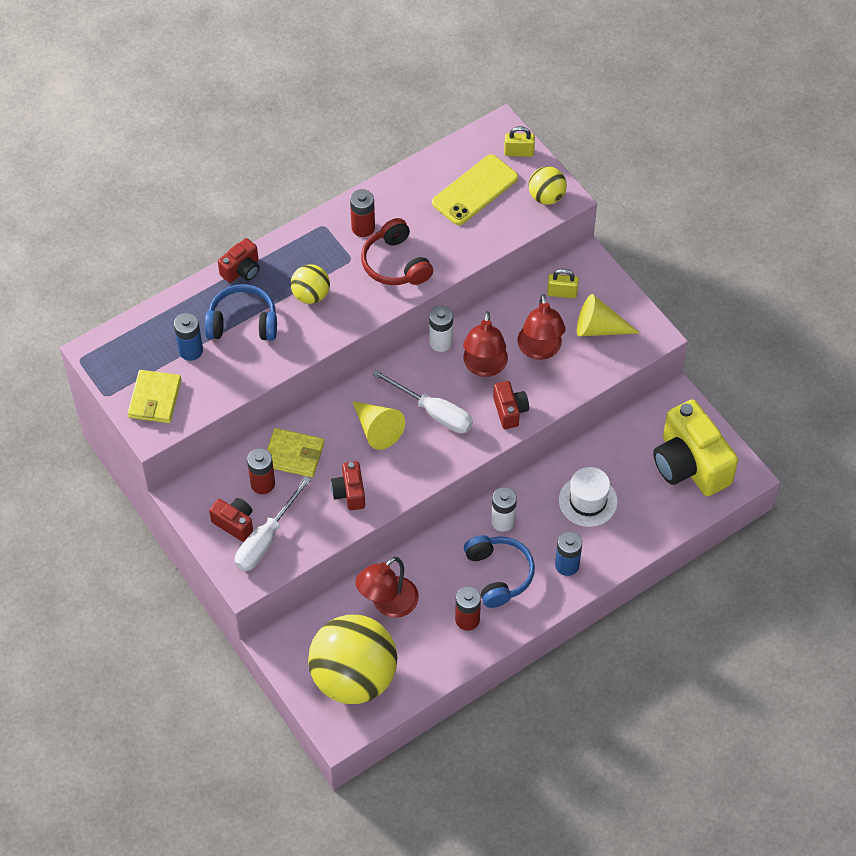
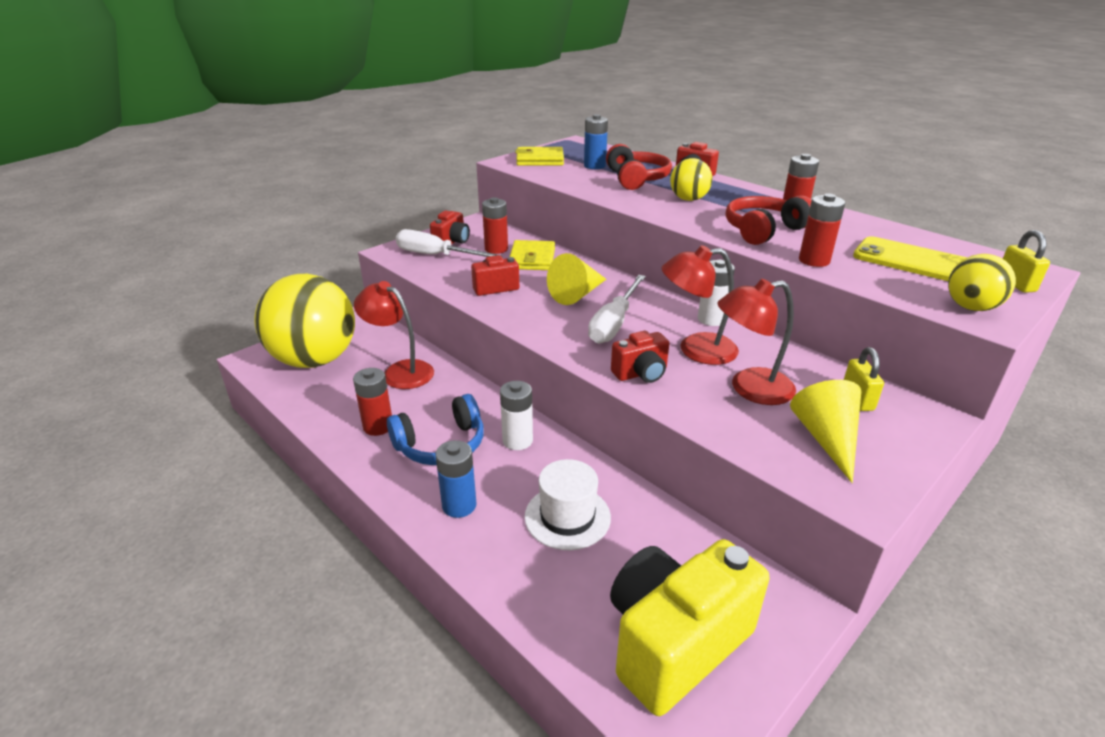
camera: 80 degrees right, 25 degrees down
blue headphones [205,284,277,341] -> red headphones [606,144,672,190]
none -> red battery [799,193,845,267]

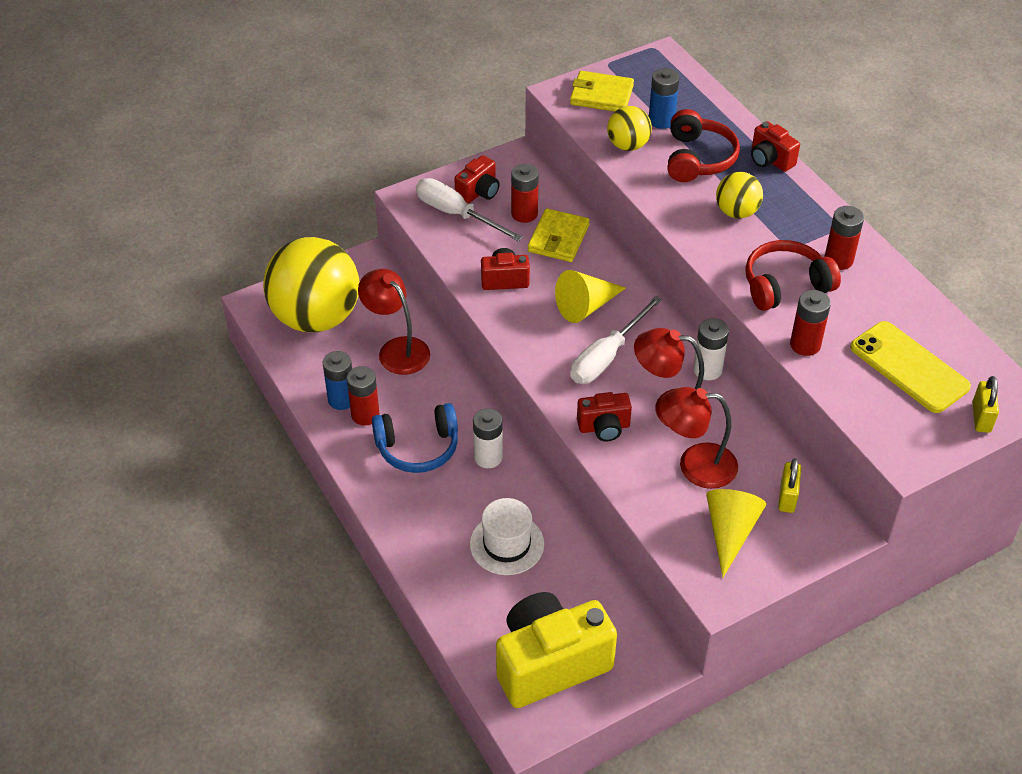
camera: 15 degrees right, 15 degrees up
blue battery [435,440,477,518] -> blue battery moved to [322,351,352,410]
yellow ball [948,254,1016,311] -> yellow ball moved to [607,106,652,151]

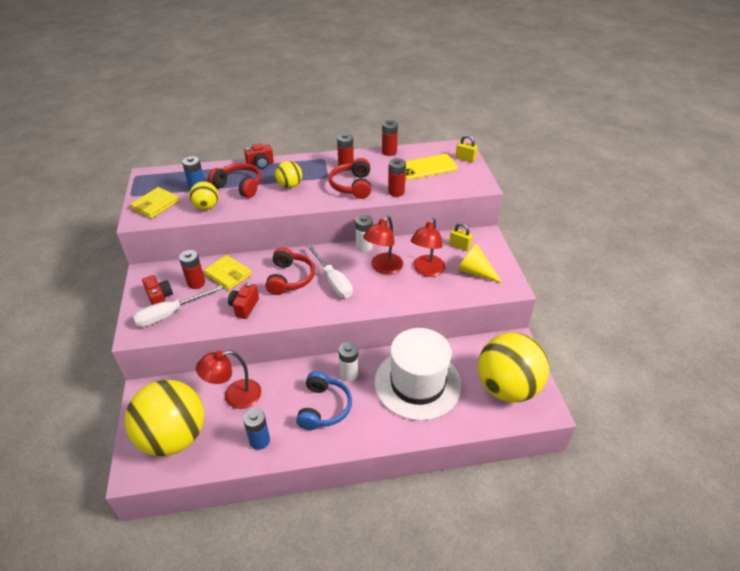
camera: 70 degrees left, 5 degrees down
red battery [347,366,379,426] -> red battery moved to [382,120,398,156]
white hat [470,498,544,575] -> white hat [375,328,462,421], size x1.87
yellow camera [496,592,617,708] -> yellow ball [478,333,549,402]
yellow cone [555,270,626,323] -> red headphones [265,247,315,295]
red camera [577,392,632,441] -> none

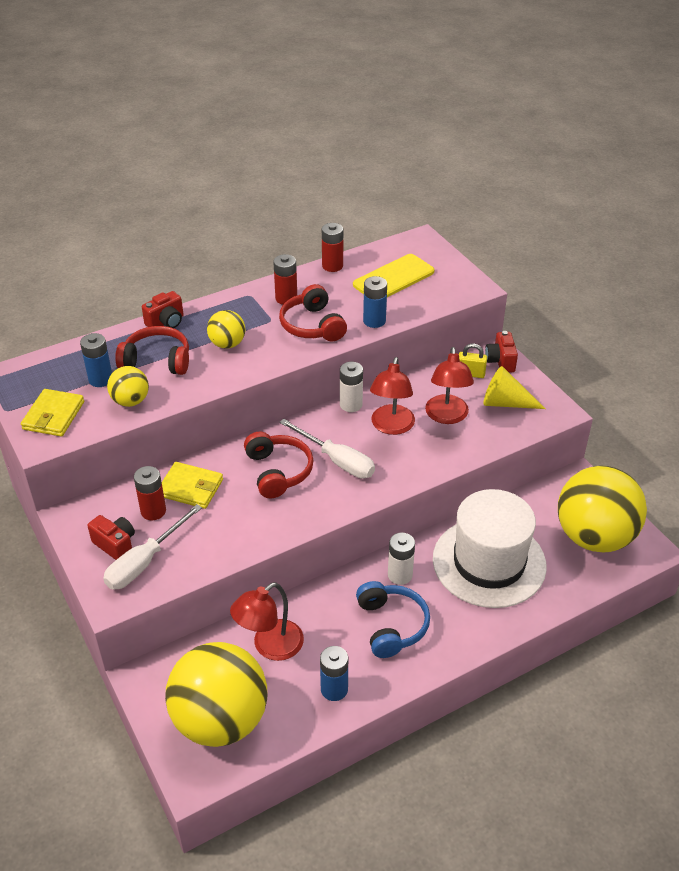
camera: 20 degrees left, 0 degrees up
red camera [228,283,259,319] -> red camera moved to [485,331,518,373]
red battery [388,158,406,197] -> blue battery [363,276,387,328]
yellow padlock [455,135,477,162] -> none

